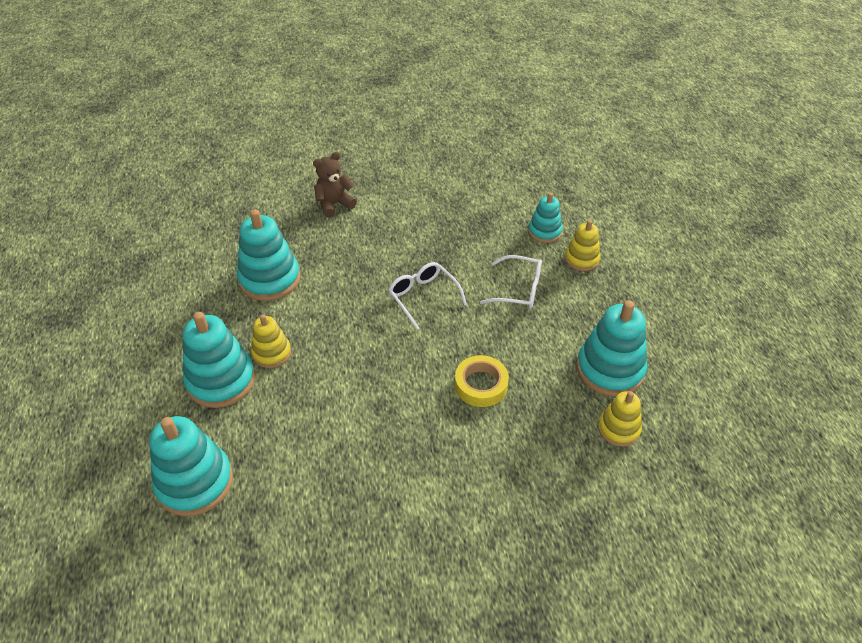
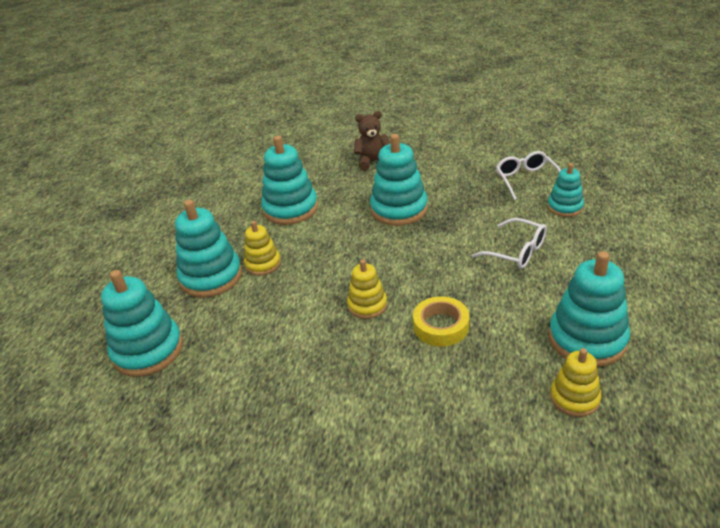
camera: 25 degrees right, 10 degrees down
white glasses [388,262,467,330] -> white glasses moved to [496,151,561,200]
yellow stacking toy [565,220,601,271] -> yellow stacking toy moved to [347,259,387,319]
none -> turquoise stacking toy [370,134,428,226]

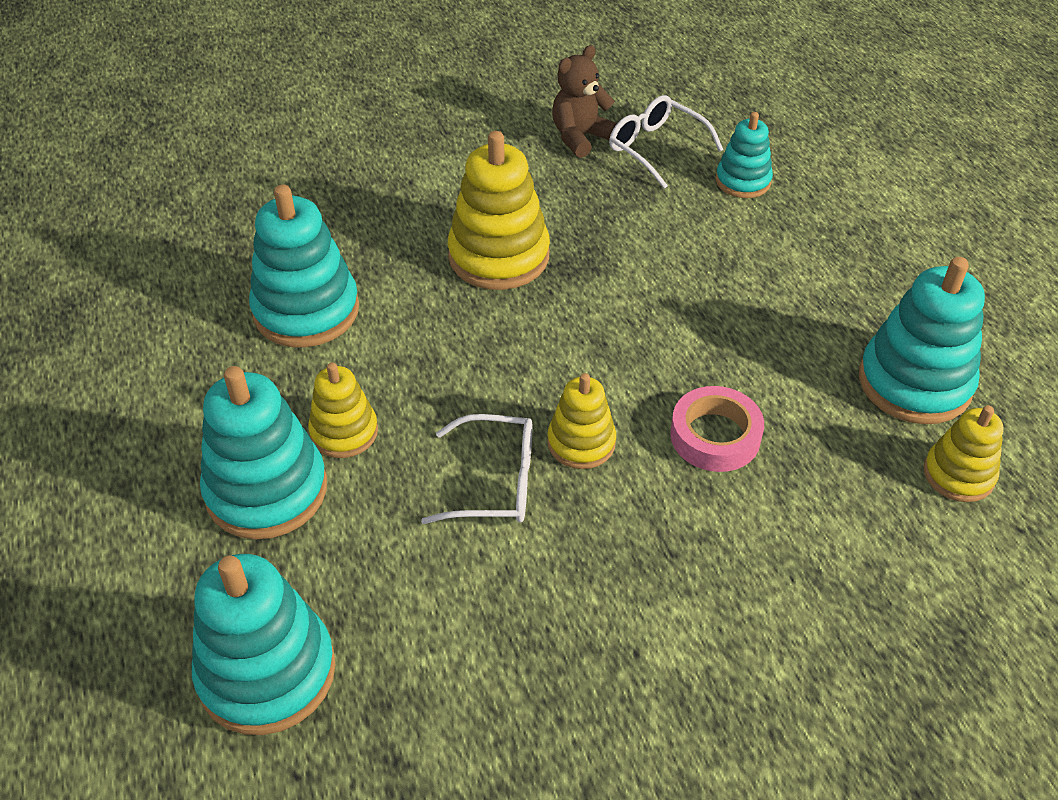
camera: 35 degrees left, 10 degrees up
brown teddy bear [354,111,391,171] -> brown teddy bear moved to [552,45,617,158]
turquoise stacking toy [370,134,428,226] -> yellow stacking toy [448,131,550,290]
yellow tape [413,296,469,347] -> pink tape [670,386,764,472]
white glasses [471,218,547,269] -> white glasses moved to [421,414,533,524]

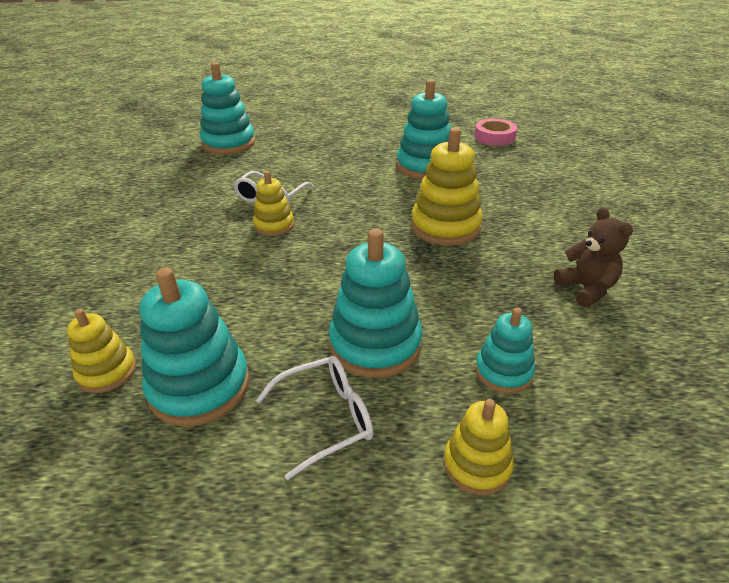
camera: 110 degrees right, 10 degrees down
turquoise stacking toy [200,366,327,539] -> turquoise stacking toy moved to [329,229,422,378]
yellow stacking toy [308,362,378,458] -> yellow stacking toy moved to [444,399,514,495]
white glasses [609,95,723,189] -> white glasses moved to [256,356,374,480]
pink tape [670,386,764,472] -> pink tape moved to [474,119,517,146]

